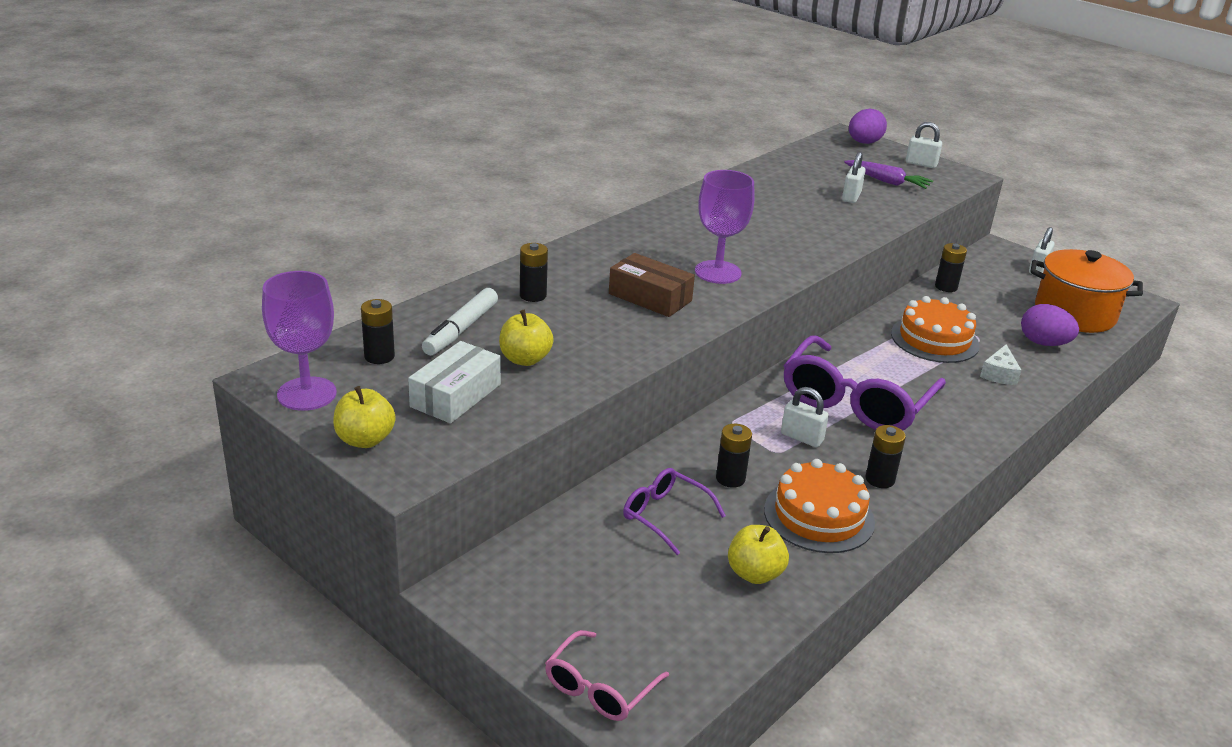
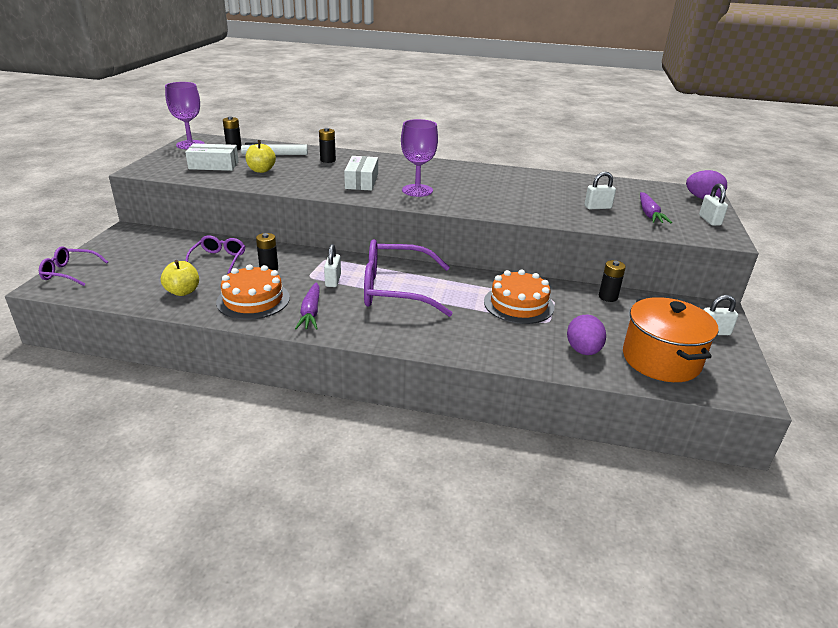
camera: 60 degrees right, 0 degrees up
yellow apple [333,386,396,448] -> none
pink glasses [545,630,669,721] -> purple glasses [39,246,108,286]
brown box [609,253,695,317] -> white box [344,156,378,191]
black battery [866,425,906,488] -> purple carrot [295,282,320,330]
white cheese [980,344,1021,385] -> none

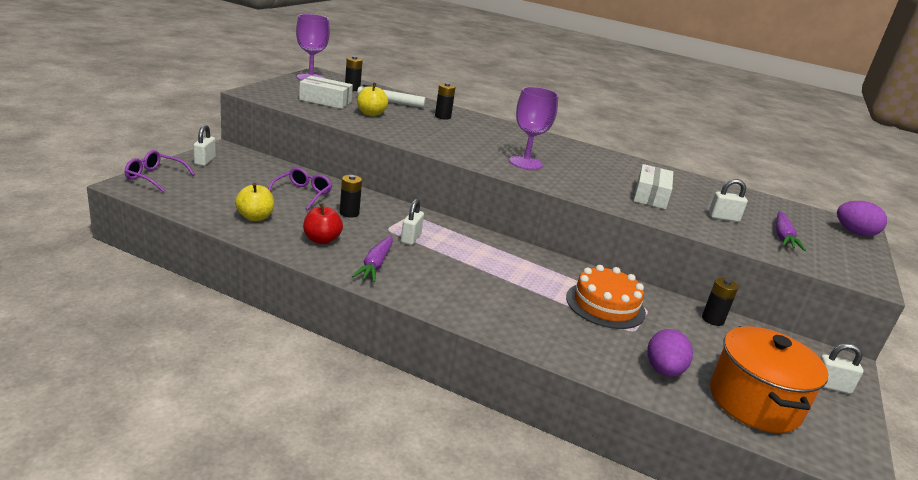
camera: 10 degrees right, 5 degrees down
orange cake [216,265,290,320] -> red apple [303,203,343,244]
white box [344,156,378,191] -> white box moved to [634,164,673,209]
purple glasses [364,239,453,317] -> none
white padlock [699,183,728,226] -> white padlock moved to [193,125,216,166]

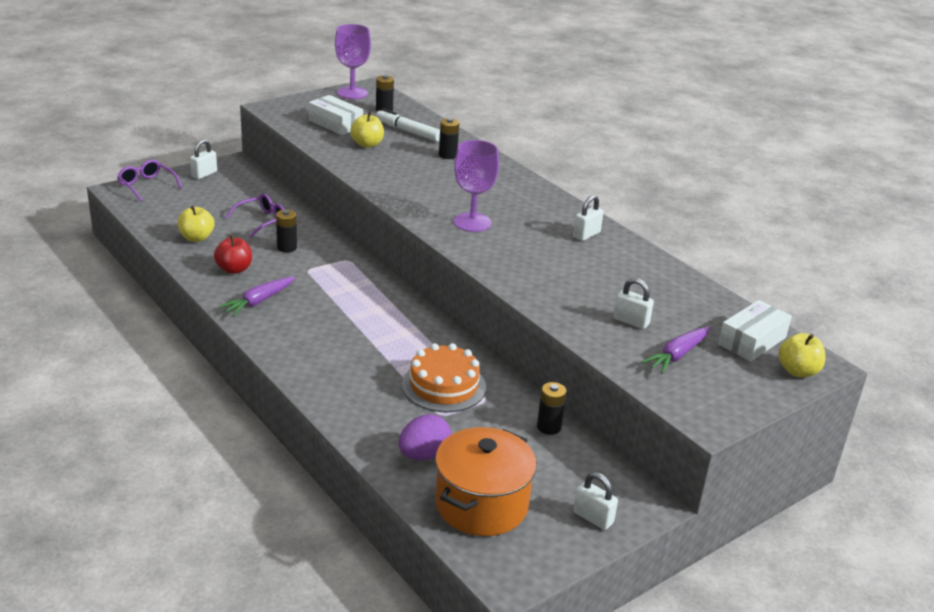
camera: 30 degrees right, 5 degrees up
white padlock [401,199,424,245] -> white padlock moved to [573,195,604,241]
white box [634,164,673,209] -> white box moved to [718,300,792,362]
purple egg [837,201,887,236] -> yellow apple [778,333,826,377]

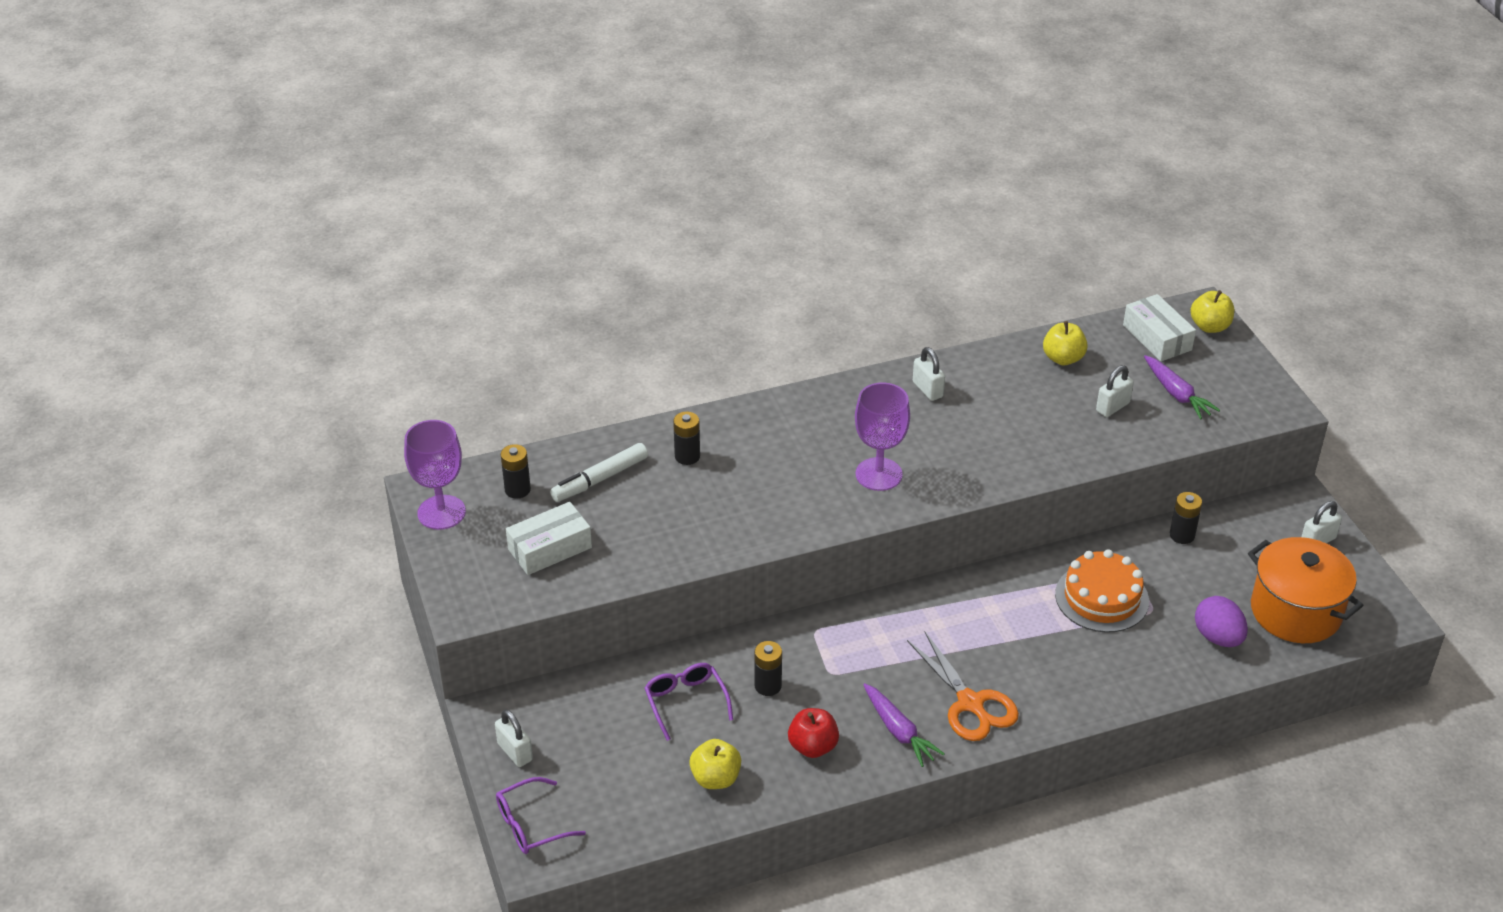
camera: 70 degrees left, 10 degrees up
yellow apple [350,112,384,148] -> yellow apple moved to [1043,321,1088,365]
none -> orange scissors [907,632,1019,741]

